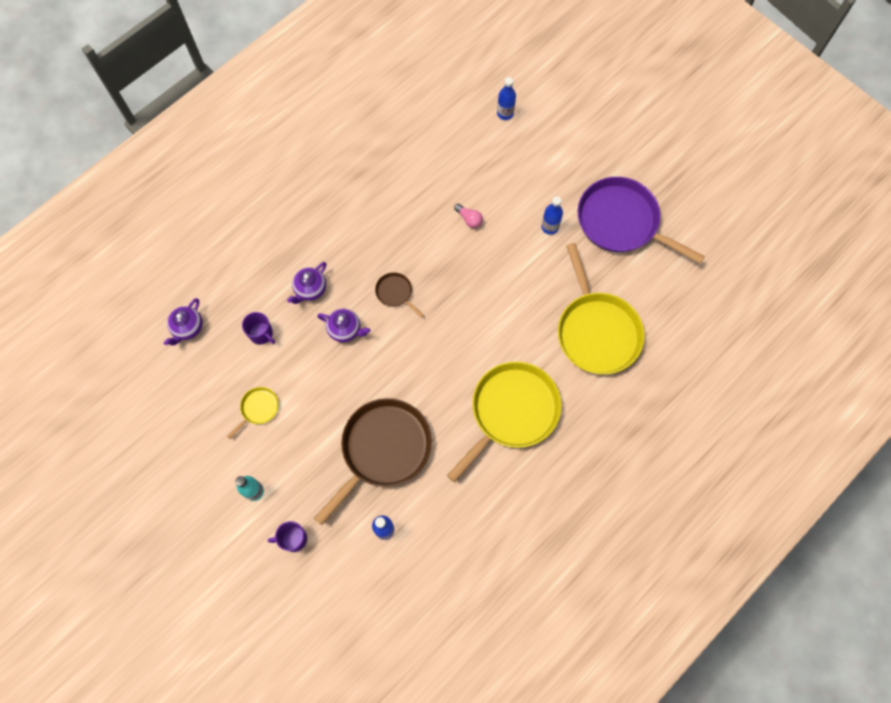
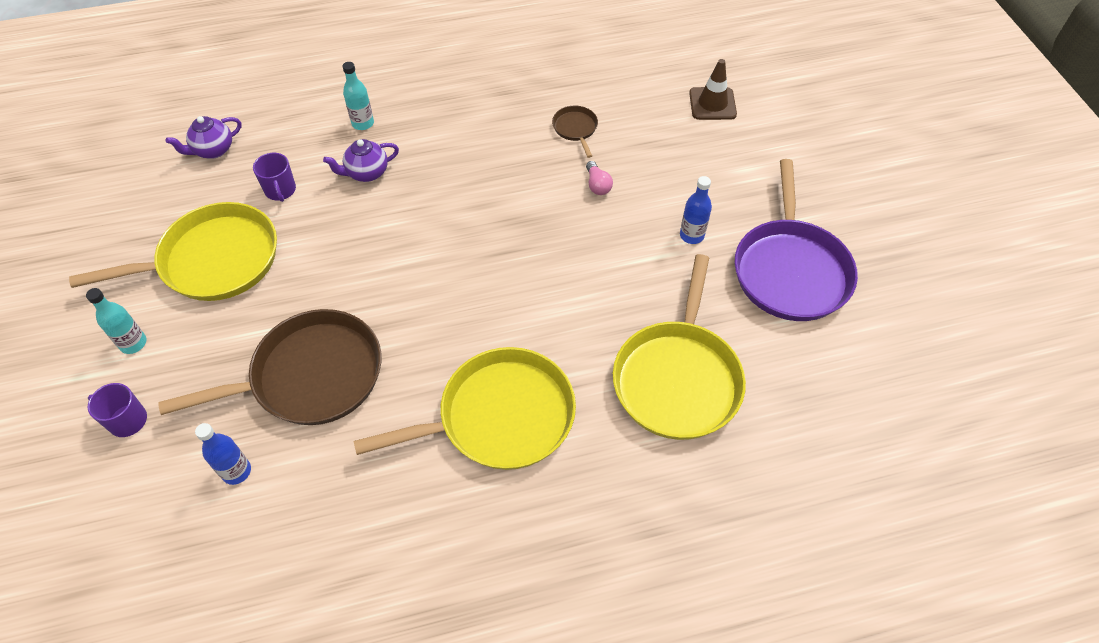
camera: 30 degrees right, 15 degrees down
yellow pan [227,387,279,439] -> yellow pan [69,202,277,301], size x2.30
purple teapot [317,309,370,342] -> none
brown pan [375,272,424,318] -> brown pan moved to [552,106,598,158]
blue bottle [497,77,516,120] -> brown traffic cone [689,59,737,120]
purple pan [578,177,705,264] -> purple pan turned 150 degrees counterclockwise [735,159,858,321]
none -> turquoise bottle [342,62,374,130]

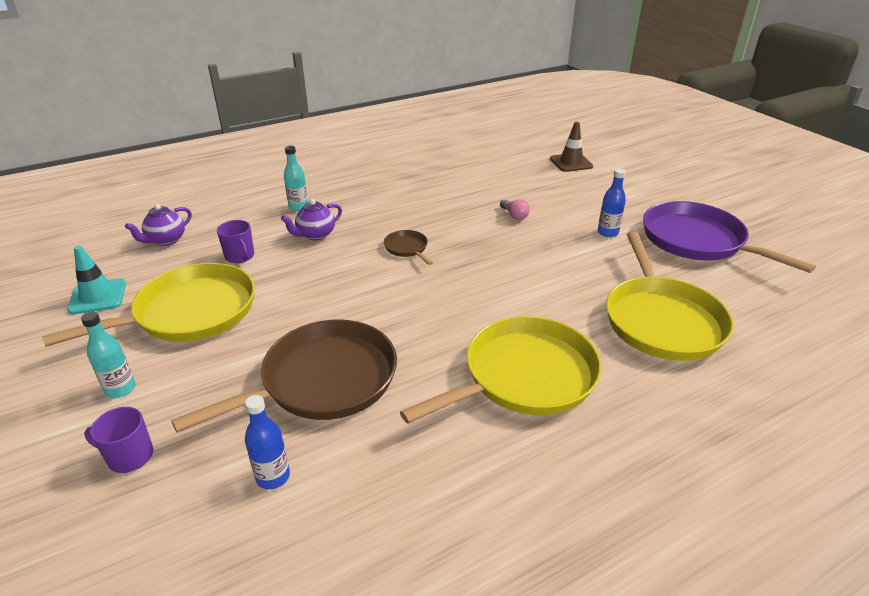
camera: 15 degrees left, 20 degrees down
brown pan [552,106,598,158] -> brown pan moved to [384,230,433,265]
purple pan [735,159,858,321] -> purple pan turned 150 degrees clockwise [643,201,816,273]
none -> turquoise traffic cone [68,245,126,314]

